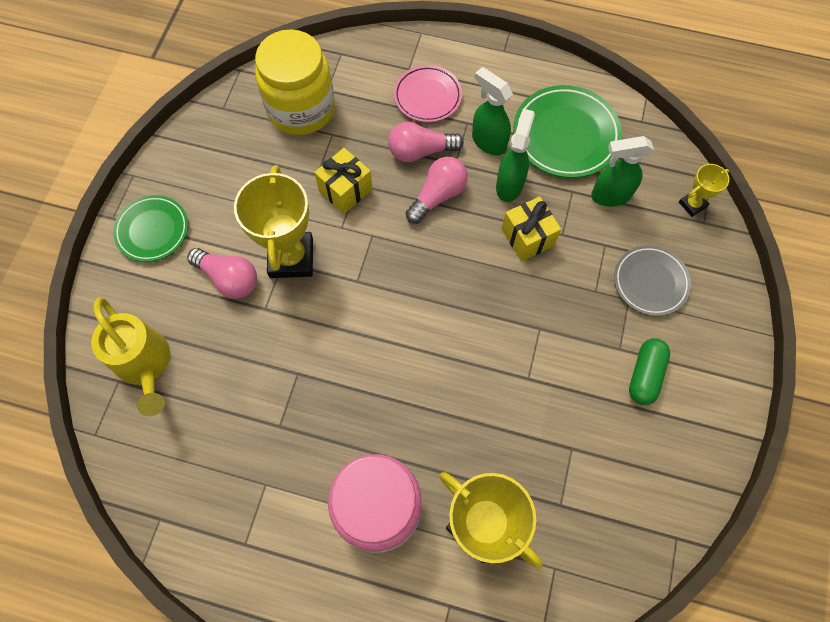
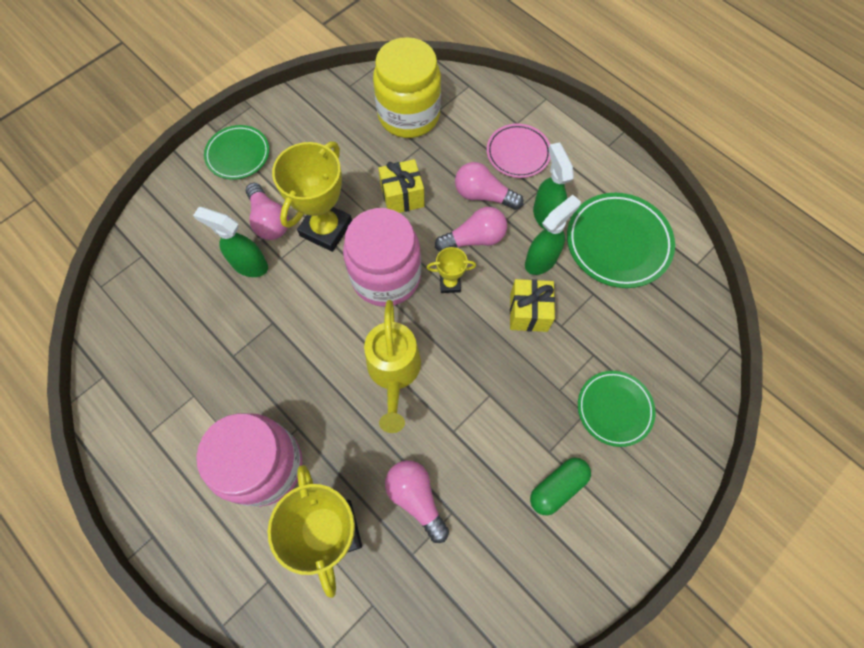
camera: 30 degrees right, 0 degrees up
yellow watering can [91,298,170,416] -> yellow watering can moved to [364,300,421,433]
green spray bottle [591,136,654,207] -> green spray bottle moved to [193,207,268,277]
grey plate [614,245,691,316] -> green plate [578,371,655,447]
yellow trophy [679,164,729,217] -> yellow trophy moved to [427,247,476,293]
none -> pink jar [343,208,421,307]
none -> pink light bulb [385,460,449,543]

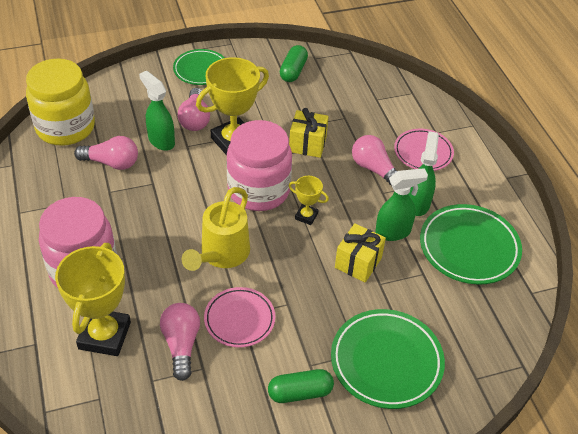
camera: 25 degrees right, 20 degrees down
yellow jar [373,37,441,138] -> yellow jar moved to [26,59,95,146]
pink light bulb [435,207,507,251] -> pink light bulb moved to [74,136,138,170]
green plate [578,371,655,447] -> green plate [331,309,445,409], size x1.54
none -> pink plate [204,287,275,348]
none -> green capsule [280,45,308,82]

